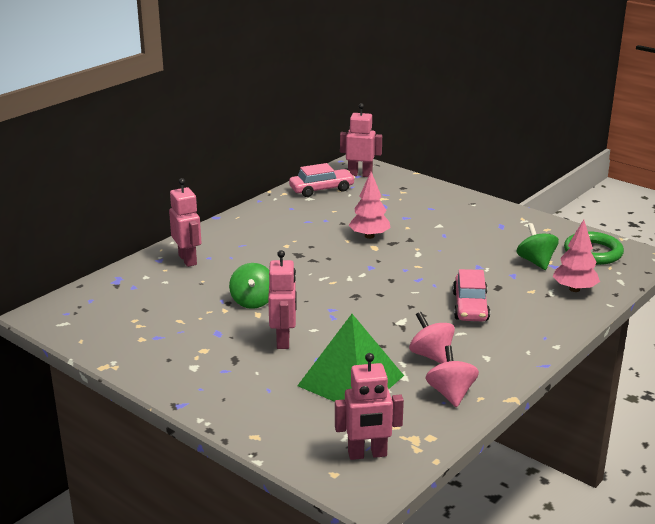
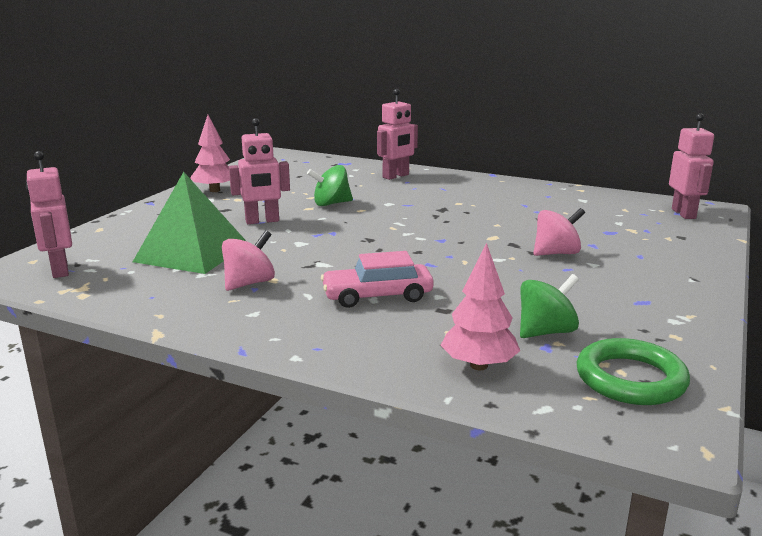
camera: 75 degrees right, 5 degrees down
pink car [289,163,355,197] -> none
pink tree [349,172,391,239] -> pink tree moved to [190,115,230,192]
pink spinning top [425,345,479,407] -> pink spinning top moved to [534,208,585,256]

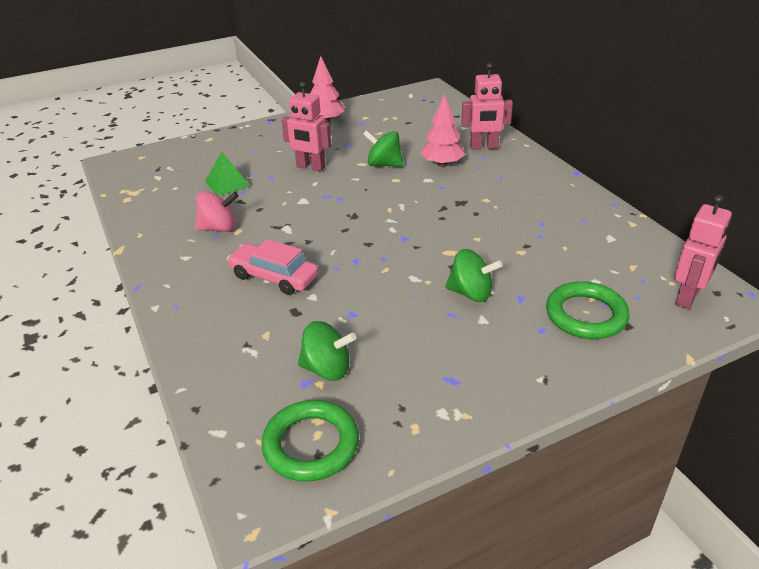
camera: 40 degrees right, 15 degrees up
pink robot [26,151,72,278] -> none
green pyramid [133,172,246,274] -> green pyramid [205,152,251,196], size x0.54
pink tree [441,243,520,370] -> pink tree moved to [420,93,465,167]
pink spinning top [534,208,585,256] -> green spinning top [445,249,503,302]
none -> green ring [546,281,630,339]

